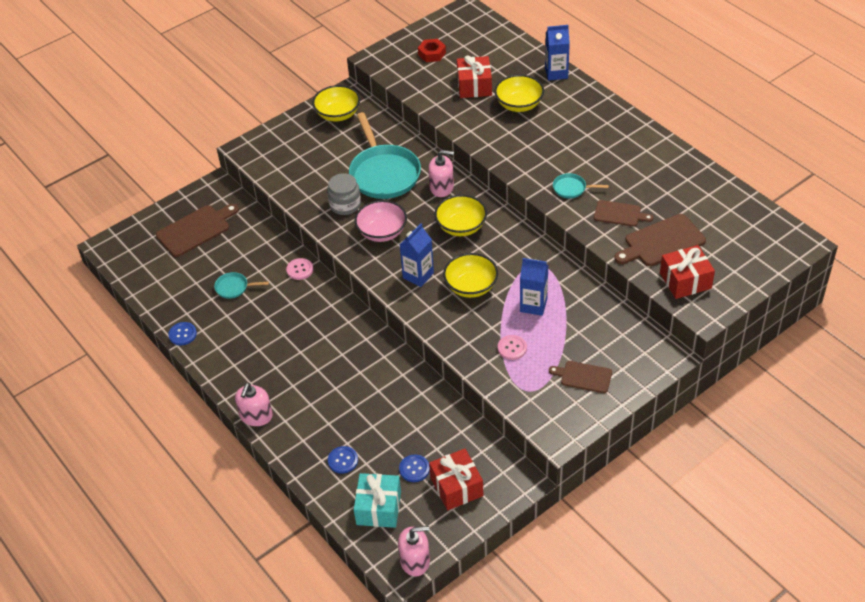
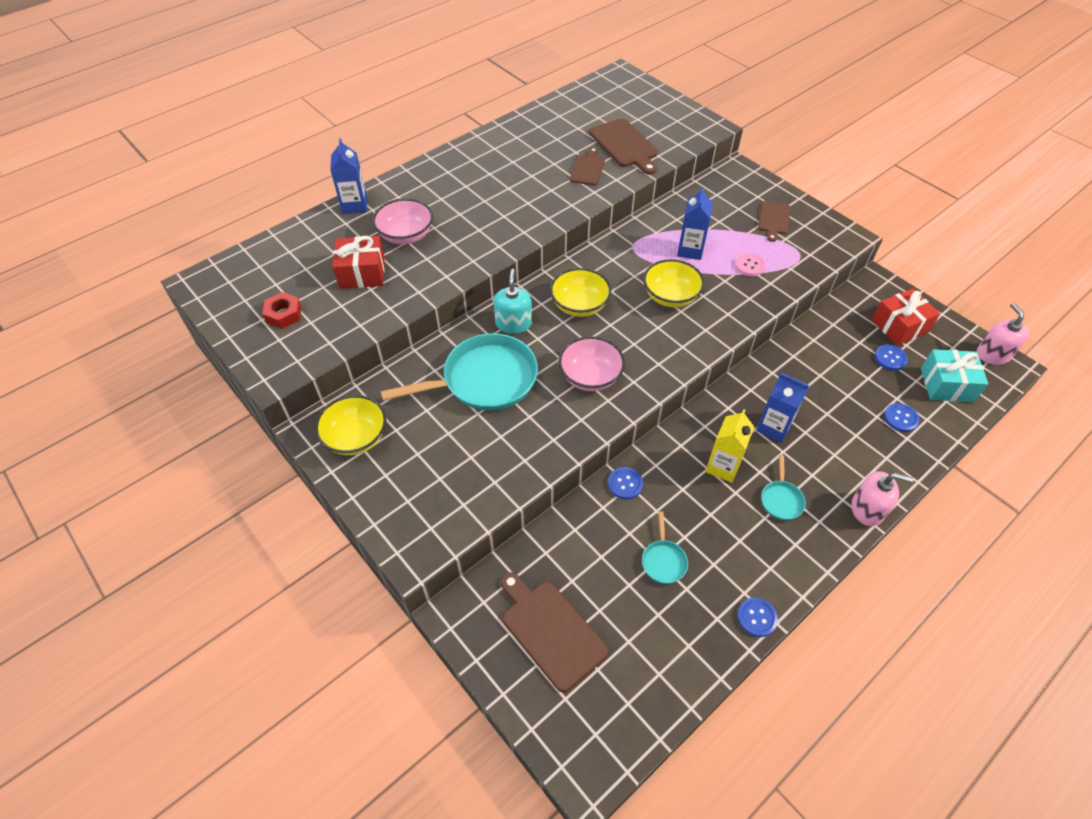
camera: 95 degrees left, 5 degrees up
pink button [286,258,313,280] -> blue button [608,467,643,499]
grey jar [327,173,361,215] -> none
blue carton [400,224,434,287] -> blue carton moved to [756,373,809,443]
pink soap dispenser [428,150,454,197] -> turquoise soap dispenser [494,269,532,334]
yellow bowl [495,75,544,112] -> pink bowl [373,198,433,244]
turquoise pan [553,173,609,198] -> turquoise pan moved to [761,455,806,520]
red gift [660,245,715,299] -> none
none -> yellow carton [705,409,755,483]

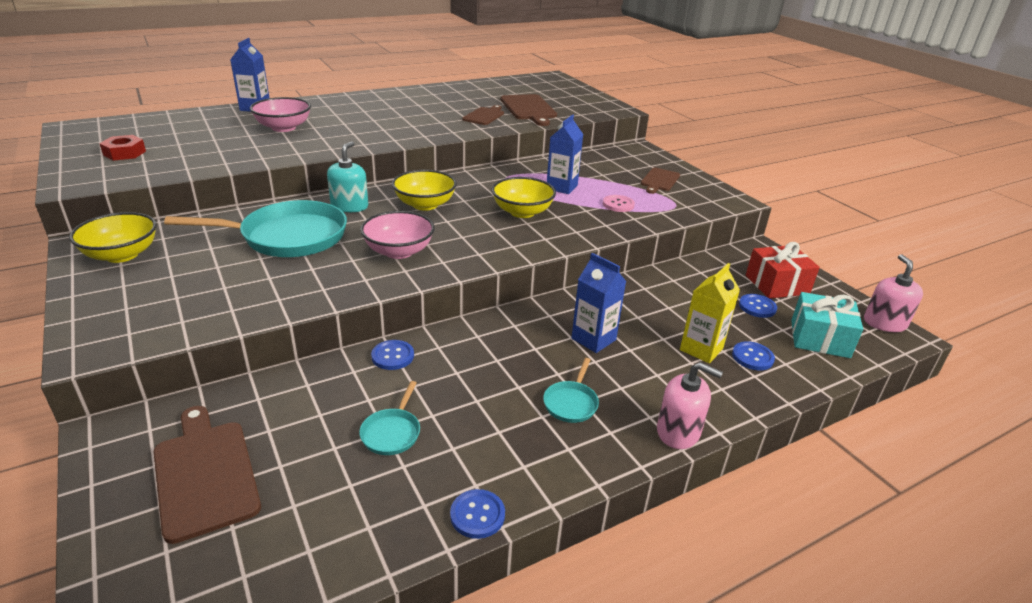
camera: 10 degrees right, 20 degrees down
red gift [332,236,385,289] -> none
yellow carton [705,409,755,483] -> yellow carton moved to [680,263,740,363]

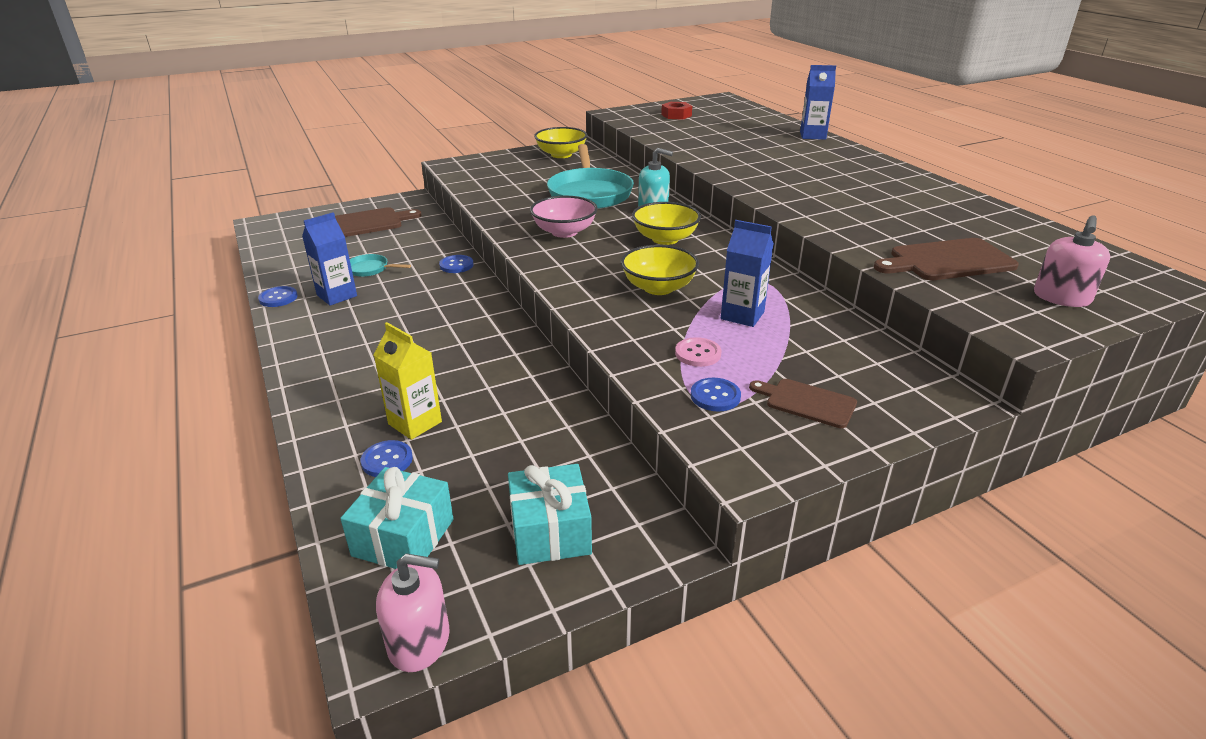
camera: 95 degrees right, 0 degrees up
pink bowl [250,97,311,132] -> none
brown cutting board [462,105,504,125] -> none
turquoise pan [543,358,599,423] -> none
blue carton [571,253,626,353] -> blue carton moved to [302,212,357,306]
pink soap dispenser [657,362,723,449] -> pink soap dispenser moved to [1034,215,1110,307]
blue button [739,294,777,318] -> blue button moved to [691,378,741,412]
red gift [746,242,820,298] -> turquoise gift [508,464,592,565]

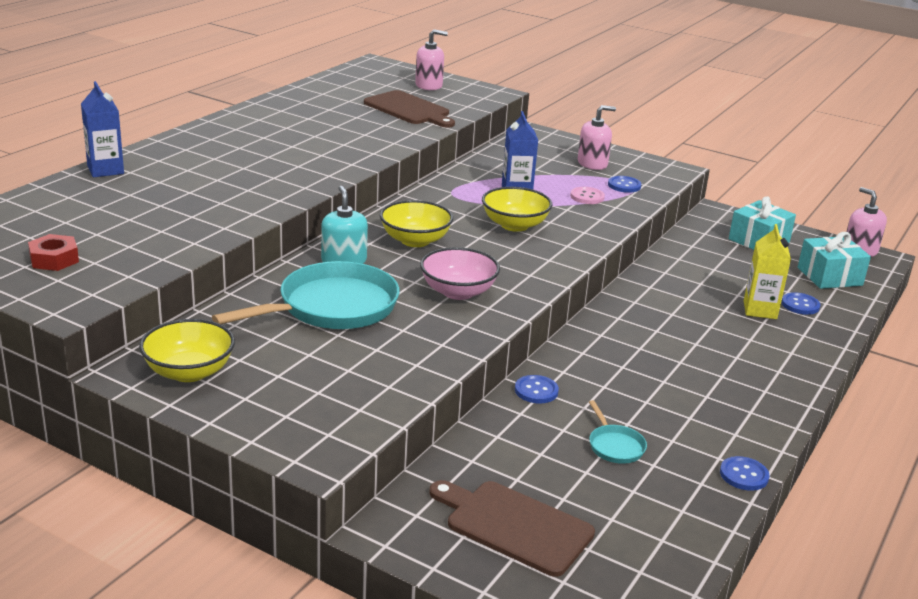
camera: 125 degrees left, 5 degrees down
blue carton [302,212,357,306] -> none
brown cutting board [749,379,857,428] -> pink soap dispenser [578,105,616,170]

